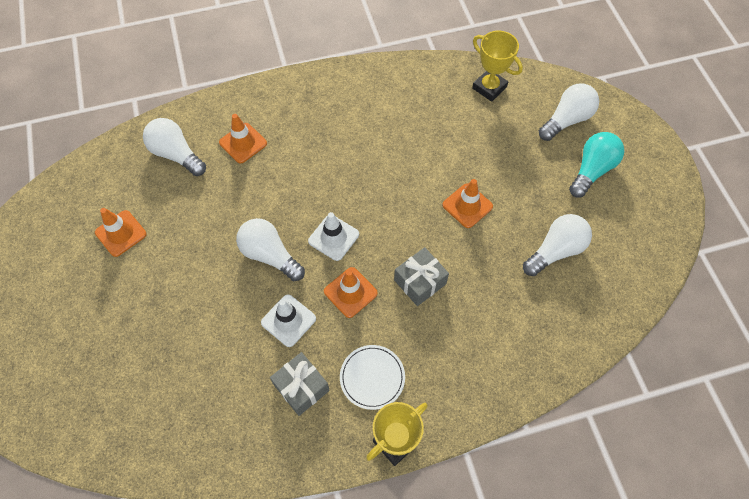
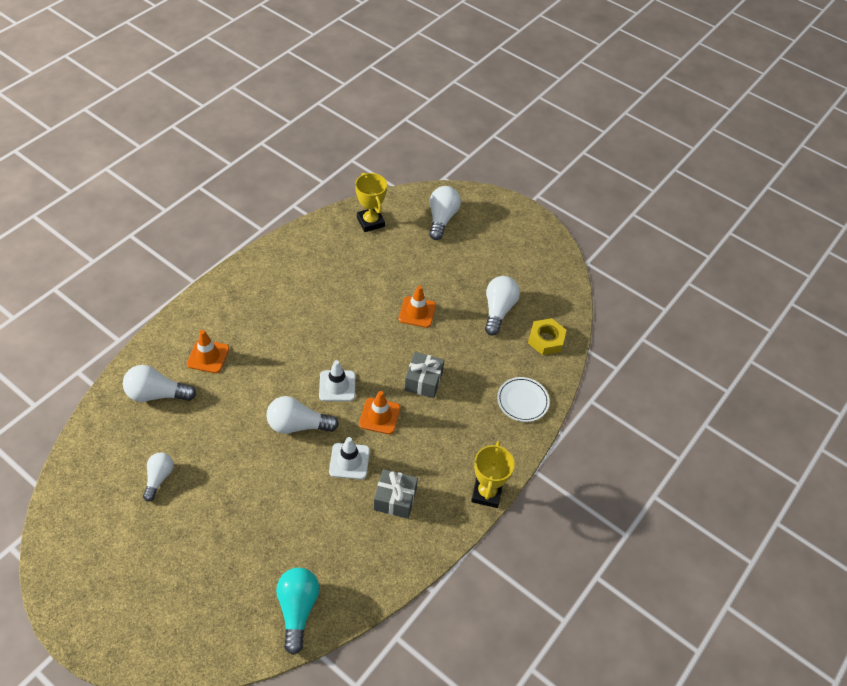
camera: 40 degrees left, 10 degrees down
orange traffic cone [95,208,147,257] -> white light bulb [143,453,174,501]
white plate [340,345,405,410] -> white plate moved to [497,377,550,422]
yellow trophy [472,31,523,102] -> yellow trophy turned 60 degrees clockwise [355,173,387,232]
turquoise light bulb [569,132,624,198] -> turquoise light bulb moved to [276,568,319,655]
none -> yellow nut [528,318,566,355]

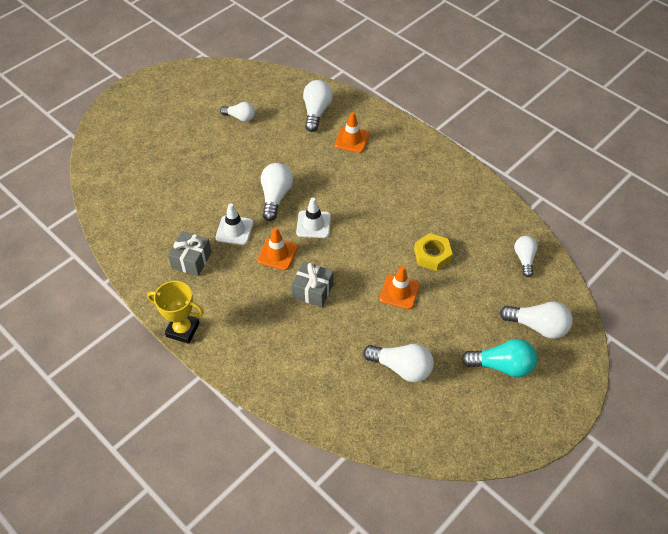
camera: 100 degrees right, 0 degrees up
turquoise light bulb [276,568,319,655] -> turquoise light bulb moved to [462,339,537,377]
yellow trophy [355,173,387,232] -> white light bulb [514,236,538,277]
white plate [497,377,550,422] -> none
yellow nut [528,318,566,355] -> yellow nut moved to [414,233,453,271]

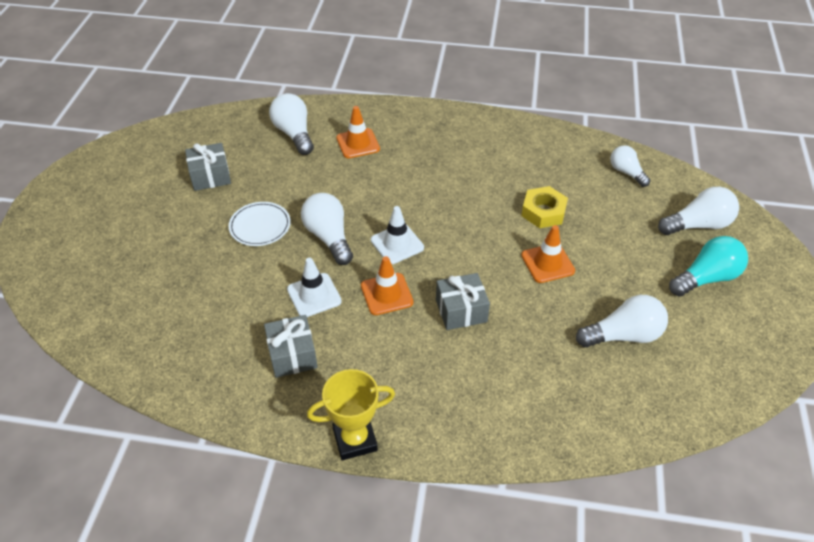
camera: 35 degrees left, 5 degrees down
white light bulb [220,102,255,122] -> grey gift [185,143,231,191]
none -> white plate [228,202,291,246]

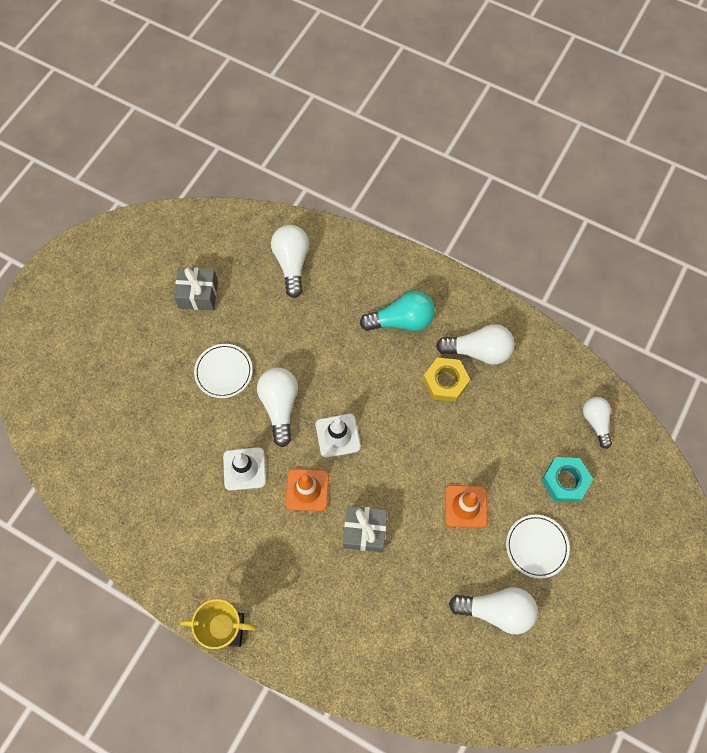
camera: 20 degrees right, 20 degrees up
grey gift [264,315,318,378] -> none
orange traffic cone [336,106,380,158] -> none
yellow nut [521,186,568,228] -> yellow nut moved to [423,358,470,402]
white light bulb [658,187,739,235] -> white light bulb moved to [436,324,514,365]
turquoise light bulb [669,236,748,296] -> turquoise light bulb moved to [360,291,435,331]
none -> white plate [506,515,570,579]
none -> turquoise nut [541,457,593,502]

